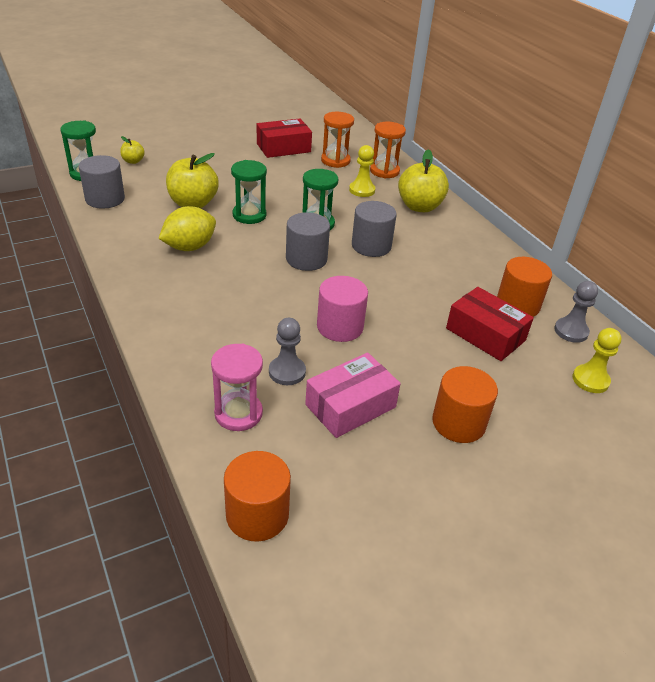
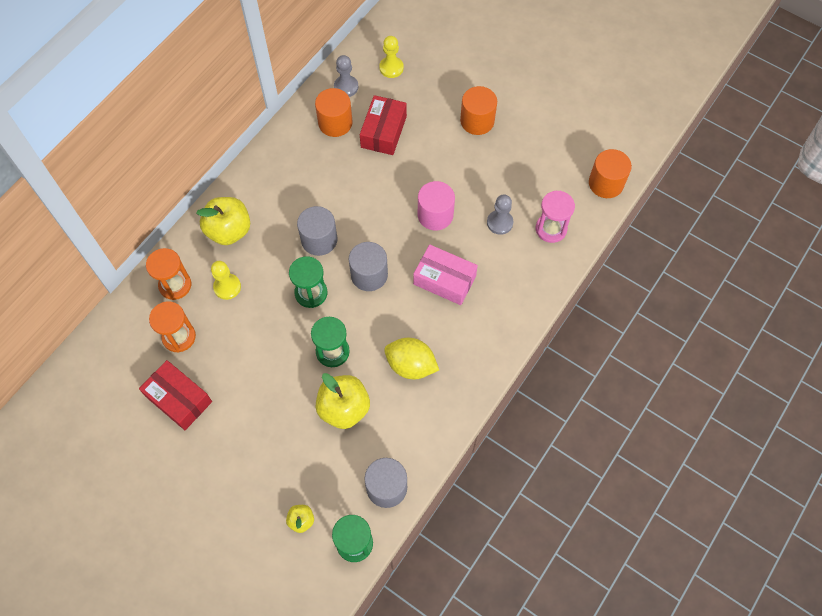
camera: 115 degrees left, 25 degrees up
pink box [305,353,401,438] -> pink box moved to [413,245,478,305]

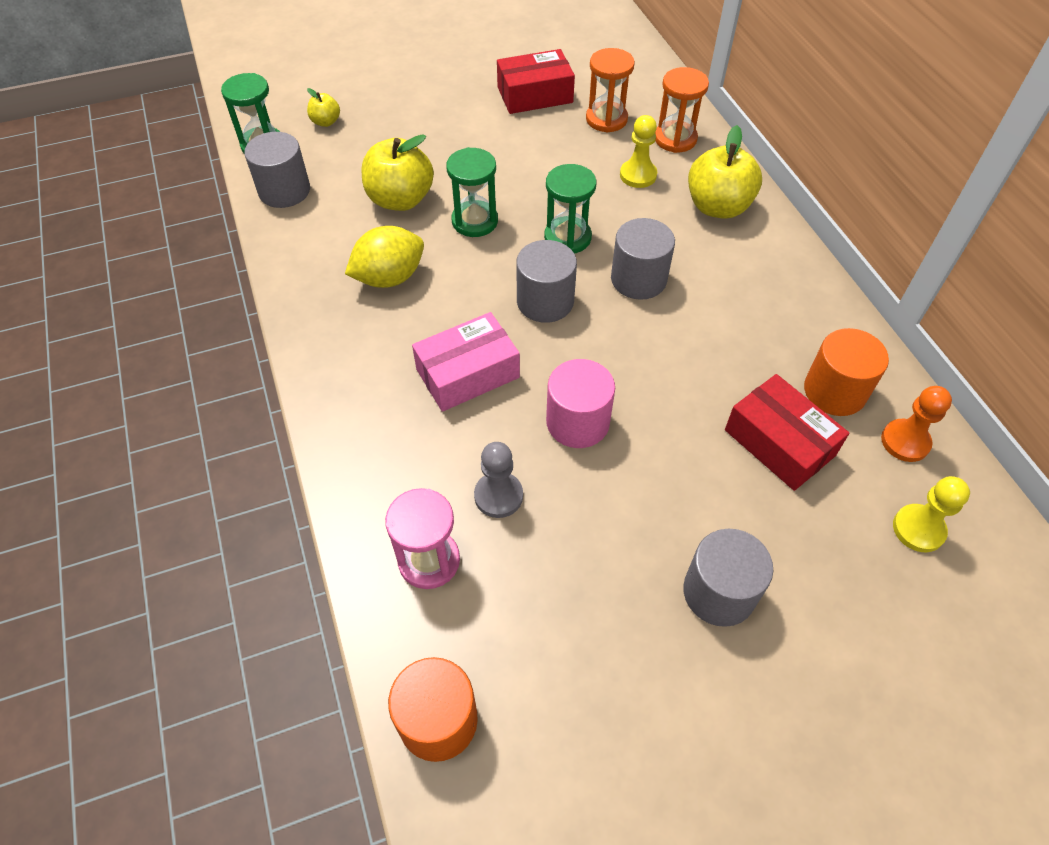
camera: 125 degrees right, 10 degrees down
grey pawn [334,55,358,97] -> orange pawn [881,386,952,462]
orange cylinder [460,86,497,135] -> grey cylinder [683,529,773,627]

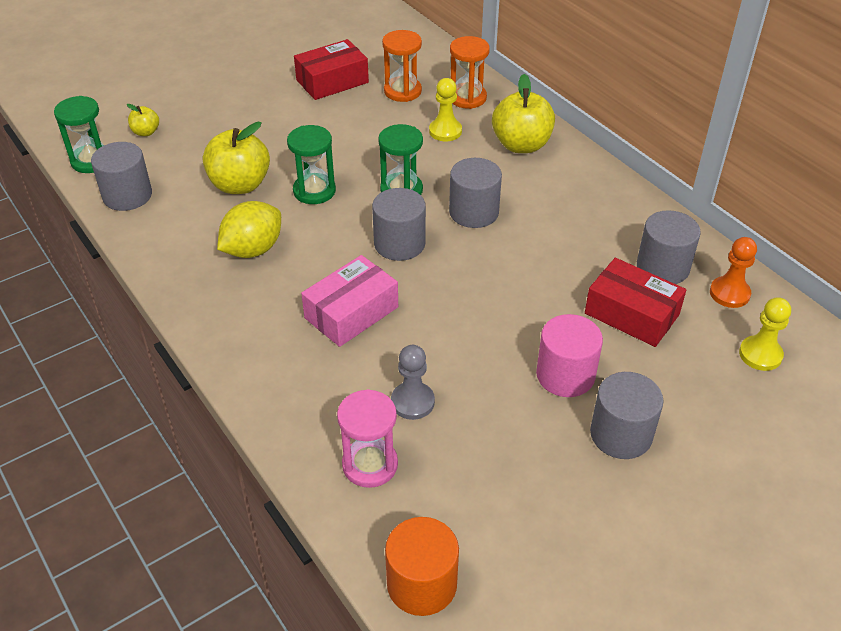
camera: 15 degrees left, 10 degrees down
pink cylinder [546,359,615,448] -> pink cylinder moved to [536,314,603,397]
orange cylinder [804,328,889,416] -> grey cylinder [637,210,701,284]

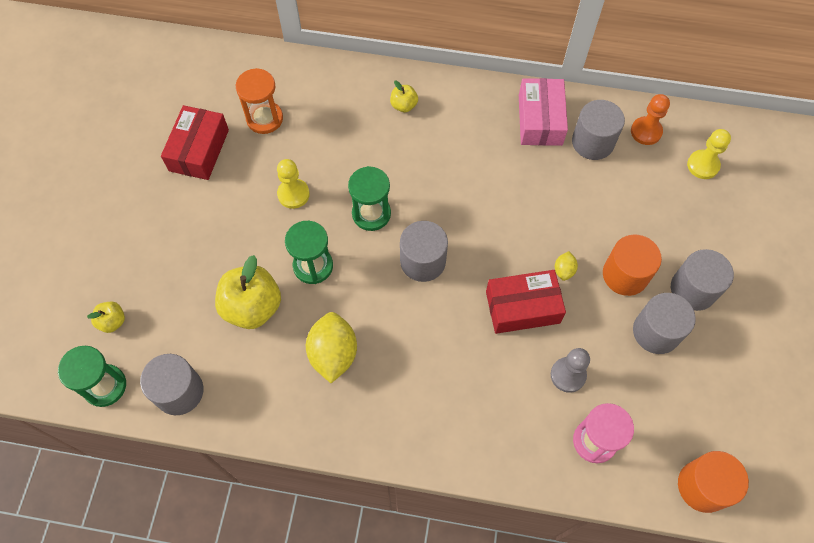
camera: 45 degrees left, 20 degrees up
pink box [301,255,398,347] -> pink box moved to [519,78,568,146]
yellow pawn [429,78,462,141] -> yellow pawn moved to [277,159,310,209]
grey cylinder [449,158,502,228] -> grey cylinder moved to [633,293,696,354]
orange hourglass [450,36,490,109] -> none
yellow apple [492,74,555,153] -> yellow apple [390,81,418,112], size x0.49
pink cylinder [536,314,603,397] -> orange cylinder [603,234,662,296]
red box [585,258,686,347] -> red box moved to [486,270,566,334]
none -> yellow lemon [555,251,578,281]

